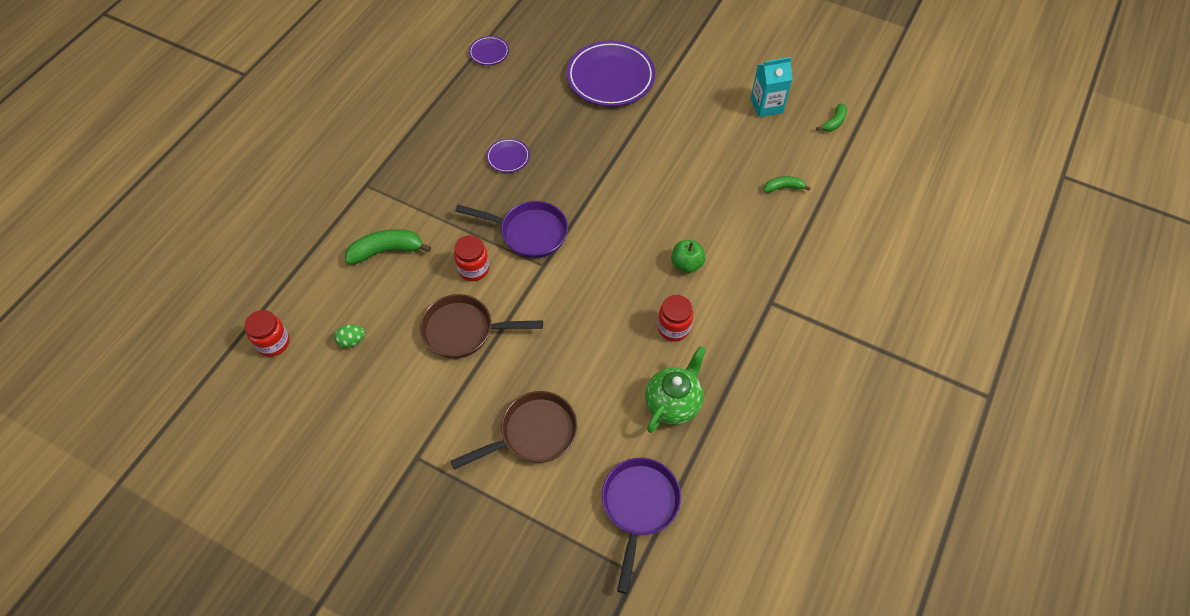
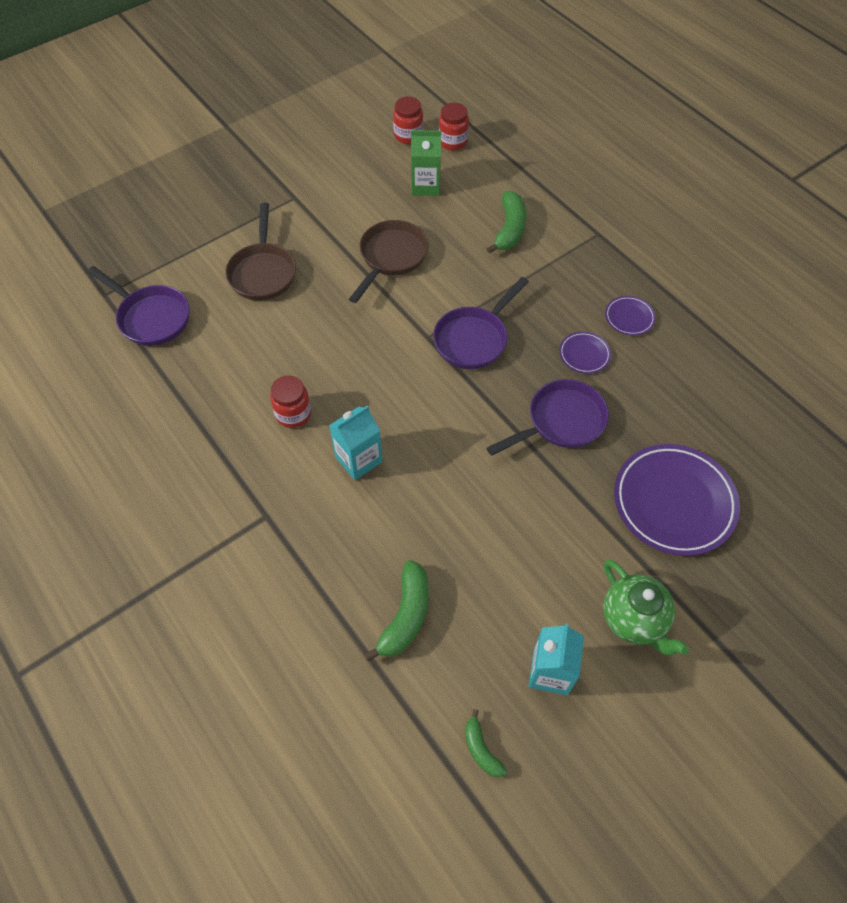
camera: 115 degrees right, 0 degrees up
green egg [334,324,365,348] -> green carton [411,130,441,196]
red jar [454,235,490,281] -> red jar moved to [393,96,423,144]
purple plate [469,36,509,65] -> purple plate moved to [605,296,656,335]
green teapot [645,346,706,433] -> green teapot moved to [603,559,689,655]
green apple [671,240,706,273] -> turquoise carton [329,405,383,480]
green banana [764,176,810,193] -> green banana [364,560,429,662], size x1.73
none -> purple pan [487,379,609,456]

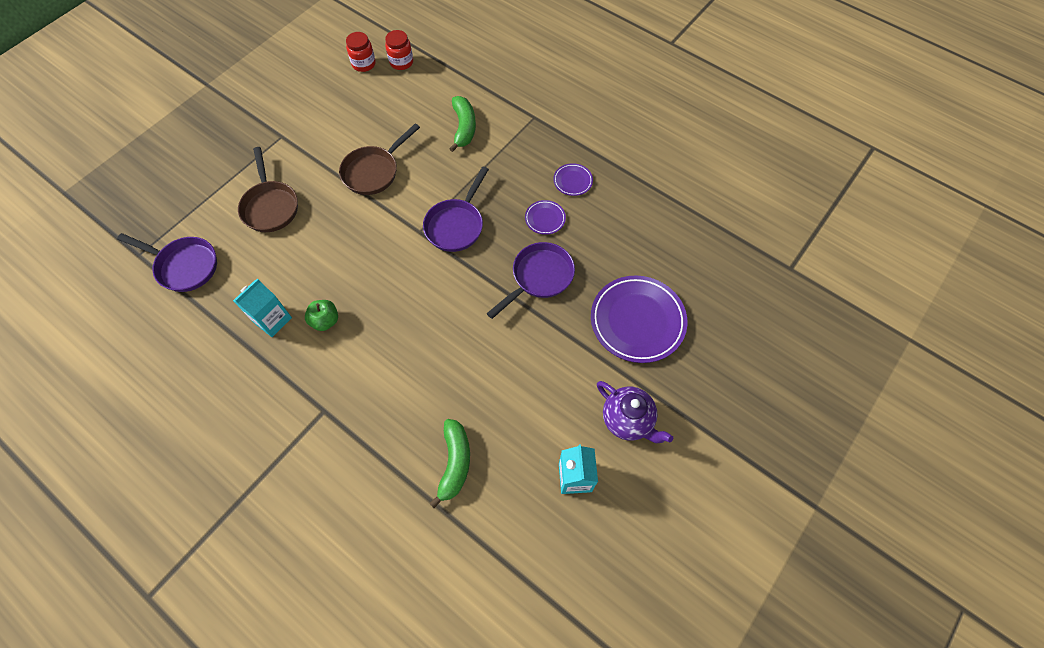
camera: 15 degrees left, 5 degrees up
red jar [270,376,311,428] -> green apple [305,300,338,331]
turquoise carton [329,405,383,480] -> turquoise carton moved to [233,278,292,337]
brown pan [349,220,429,303] -> brown pan turned 150 degrees counterclockwise [339,123,420,195]
green carton [411,130,441,196] -> none
green banana [465,709,507,778] -> none
green teapot [603,559,689,655] -> purple teapot [597,381,673,443]

